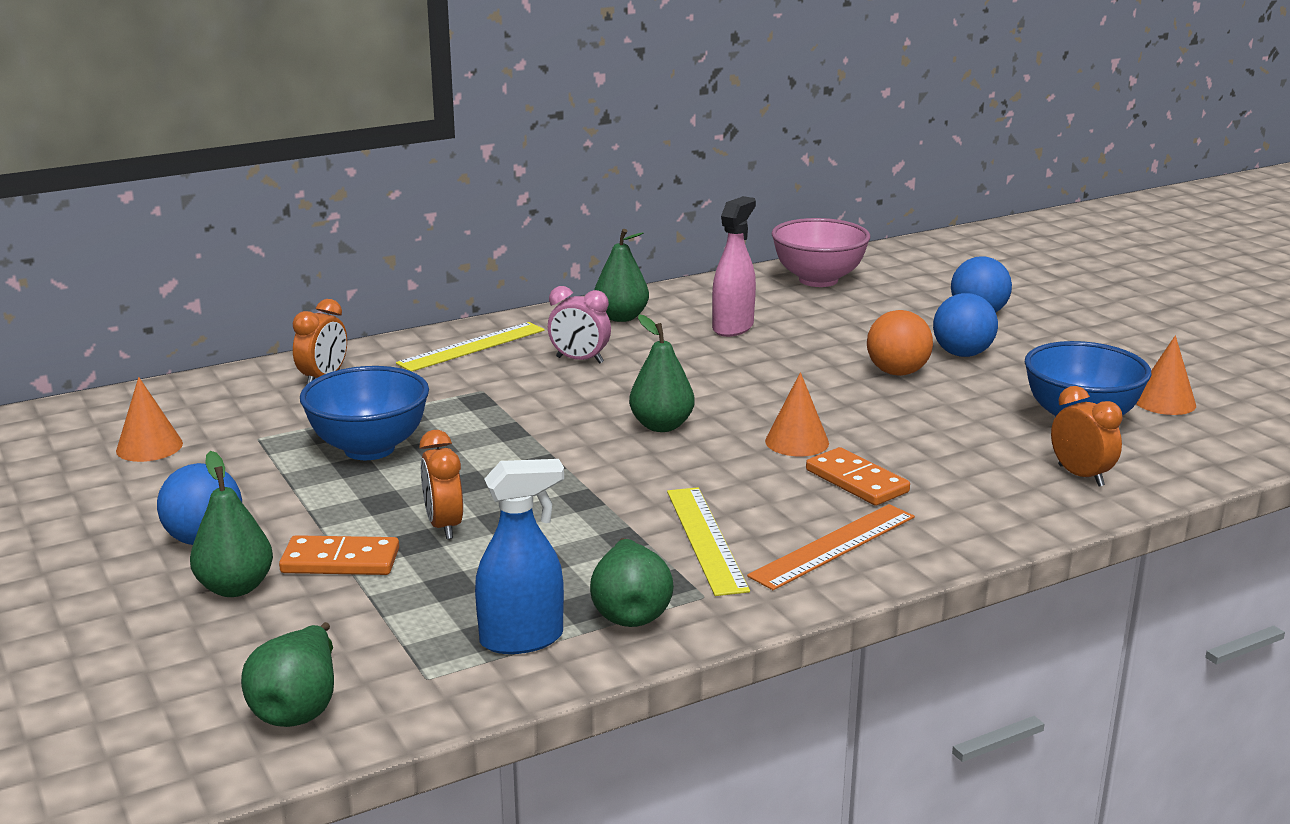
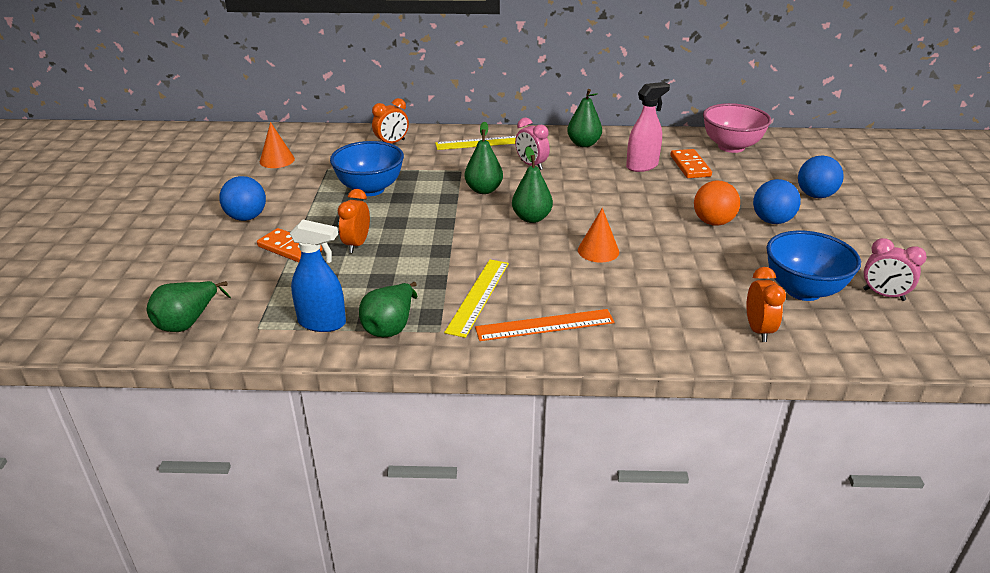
camera: 30 degrees right, 10 degrees up
green pear [190,451,273,597] -> green pear moved to [465,122,503,194]
orange domino [806,447,910,506] -> orange domino moved to [670,149,712,178]
orange cone [1136,335,1196,415] -> pink clock [863,238,927,301]

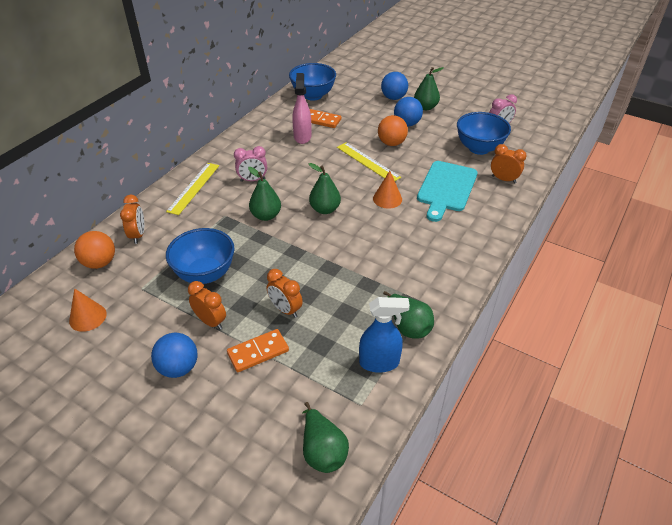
camera: 60 degrees left, 10 degrees up
blue spray bottle [290,220,346,332] -> blue spray bottle turned 45 degrees clockwise [359,297,410,373]
yellow ruler [444,260,509,338] -> yellow ruler moved to [337,142,401,181]
orange ruler [475,309,615,341] -> none
green pear [567,89,602,147] -> green pear moved to [414,67,444,110]
pink bowl [703,103,771,153] -> blue bowl [289,63,336,101]
none -> orange ball [74,231,115,269]
none -> orange clock [188,281,226,330]
none -> turquoise cutting board [417,161,478,222]

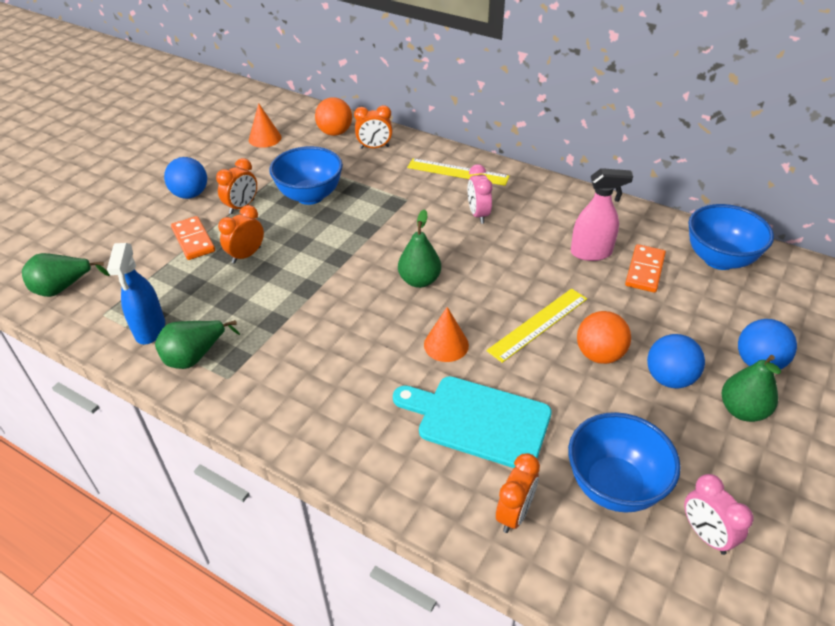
camera: 90 degrees right, 0 degrees up
green pear [248,167,281,221] -> none

